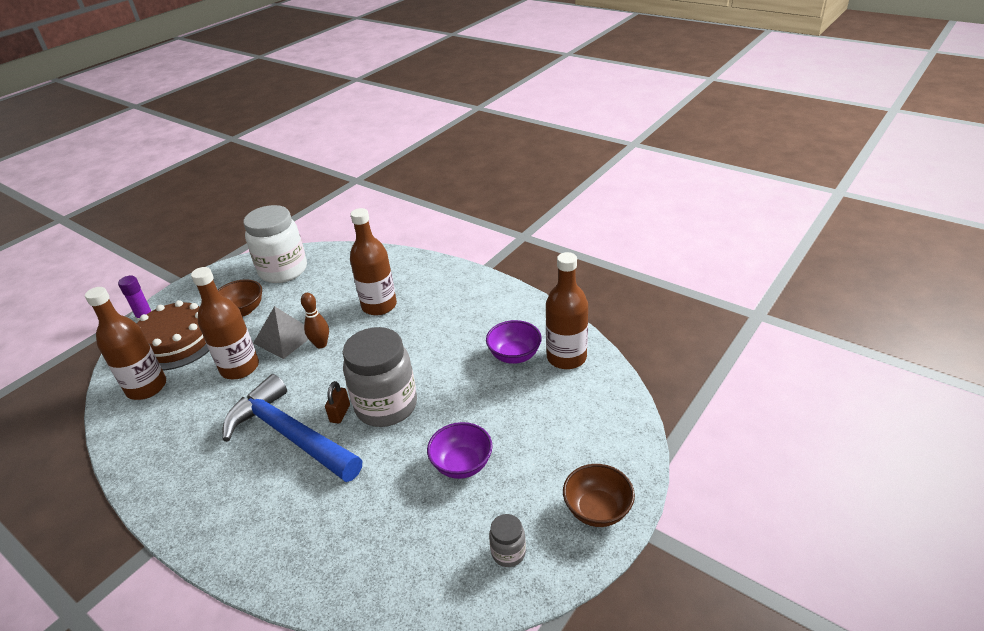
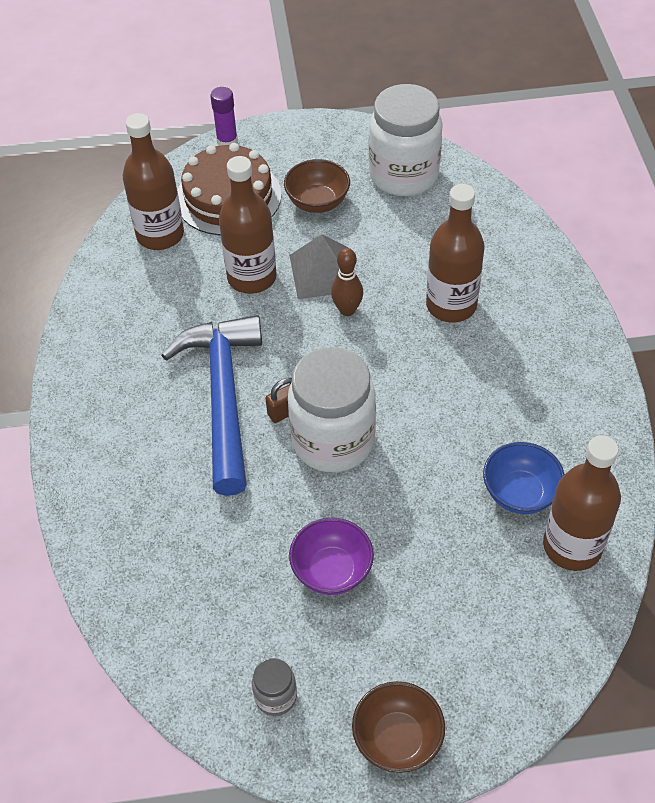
camera: 45 degrees right, 15 degrees up
grey jar [343,327,417,427] -> white jar [288,347,376,472]
purple bowl [486,320,542,364] -> blue bowl [483,442,565,514]

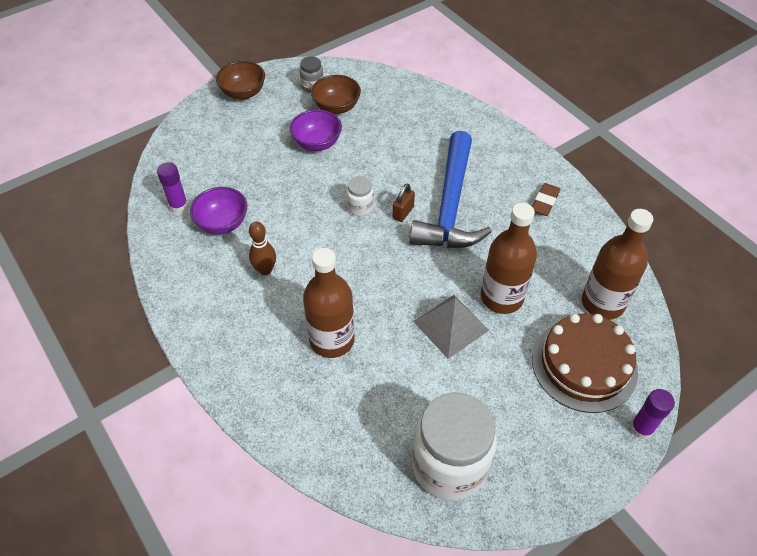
camera: 150 degrees right, 0 degrees up
blue hammer [161,315,262,496] -> blue hammer turned 45 degrees clockwise [409,131,492,248]
brown bowl [284,159,350,213] -> brown bowl moved to [311,75,361,114]
white jar [288,347,376,472] -> white jar [346,176,374,216], size x0.44
brown bowling pin [331,248,363,316] -> brown bowling pin moved to [249,222,276,275]
blue bowl [483,442,565,514] -> purple bowl [190,187,247,234]
brown bottle [543,435,621,571] -> purple glue stick [157,162,188,213]
none -> brown eraser [532,183,560,216]

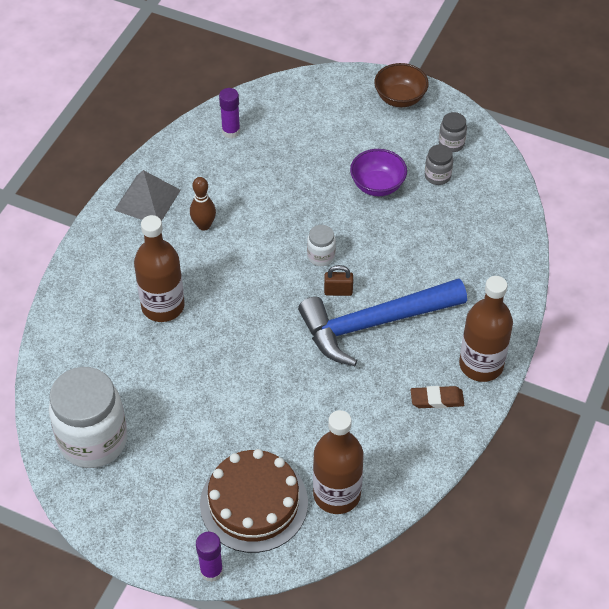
camera: 60 degrees right, 0 degrees up
purple bowl [190,187,247,234] -> none
brown bowl [311,75,361,114] -> grey jar [425,144,453,185]
grey pyramid [413,295,489,359] -> grey pyramid moved to [114,170,181,221]
brown bottle [481,203,537,314] -> brown bottle moved to [459,276,513,382]

